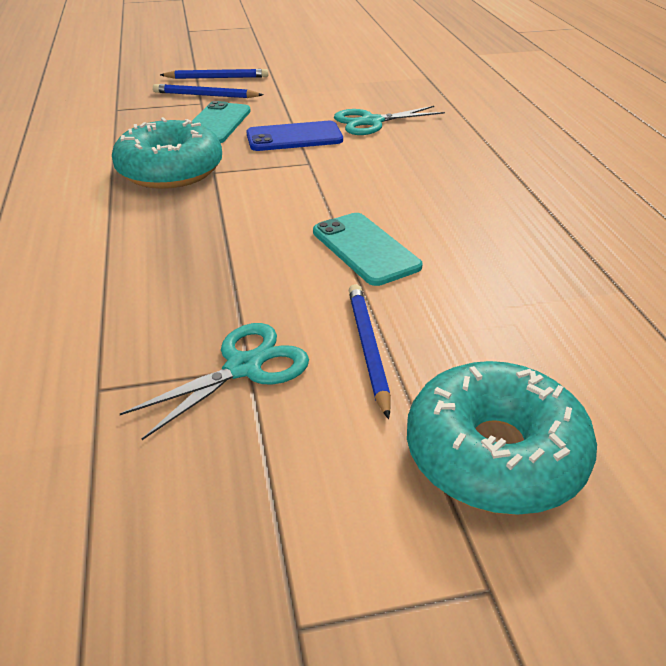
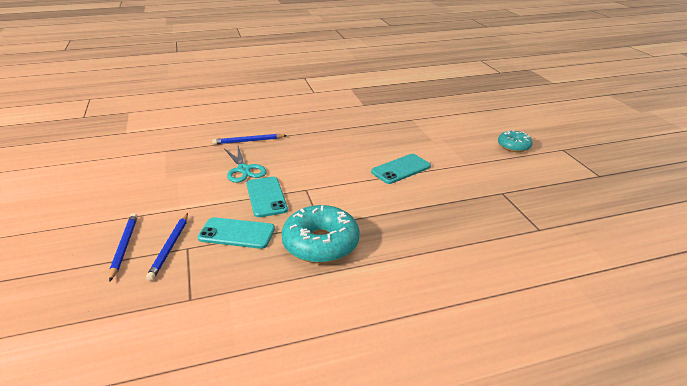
camera: 95 degrees left, 5 degrees down
turquoise scissors [120,323,309,440] -> none
blue phone [246,121,343,151] -> turquoise phone [247,177,288,217]
blue pencil [348,284,391,419] -> blue pencil moved to [212,134,287,145]
turquoise donut [407,361,597,515] -> turquoise donut [498,130,533,152], size x0.58

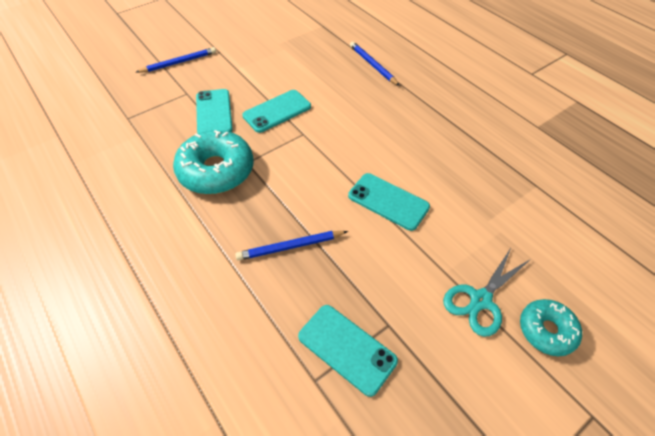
camera: 70 degrees right, 20 degrees up
blue pencil [146,213,188,281] -> blue pencil moved to [235,231,348,261]
turquoise scissors [224,146,267,183] -> turquoise scissors moved to [443,248,531,337]
none -> turquoise phone [298,305,398,397]

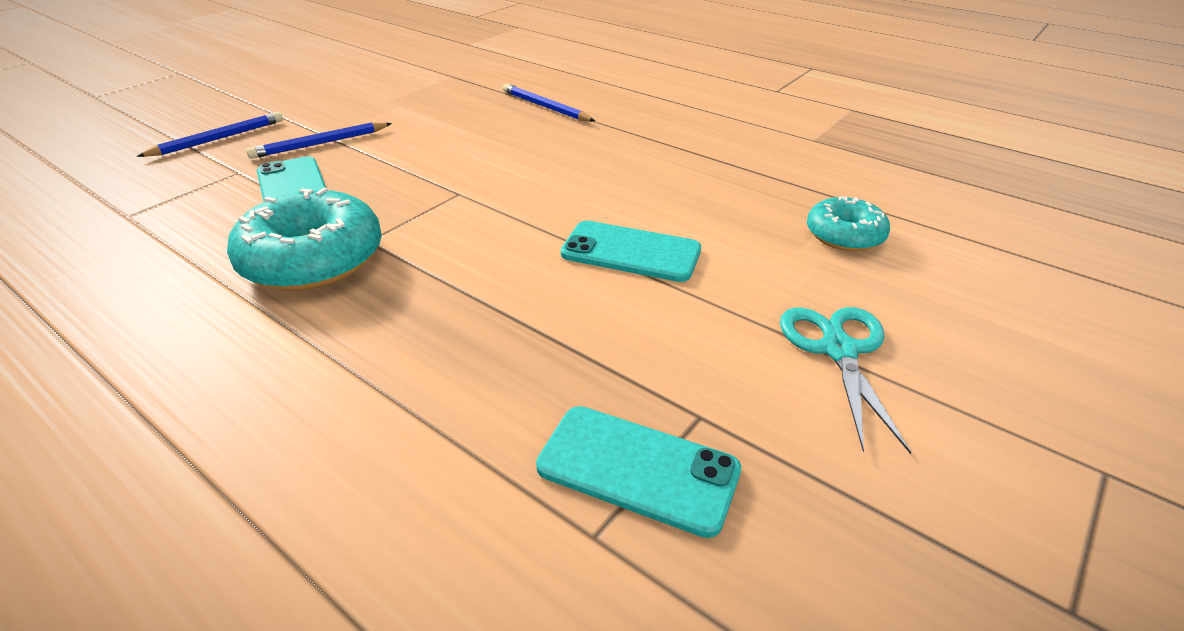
camera: 15 degrees left, 15 degrees down
blue pencil [235,231,348,261] -> blue pencil moved to [246,122,392,159]
turquoise phone [242,90,311,133] -> none
turquoise scissors [443,248,531,337] -> turquoise scissors turned 150 degrees clockwise [780,307,911,454]
turquoise donut [520,299,582,356] -> turquoise donut moved to [807,196,890,251]

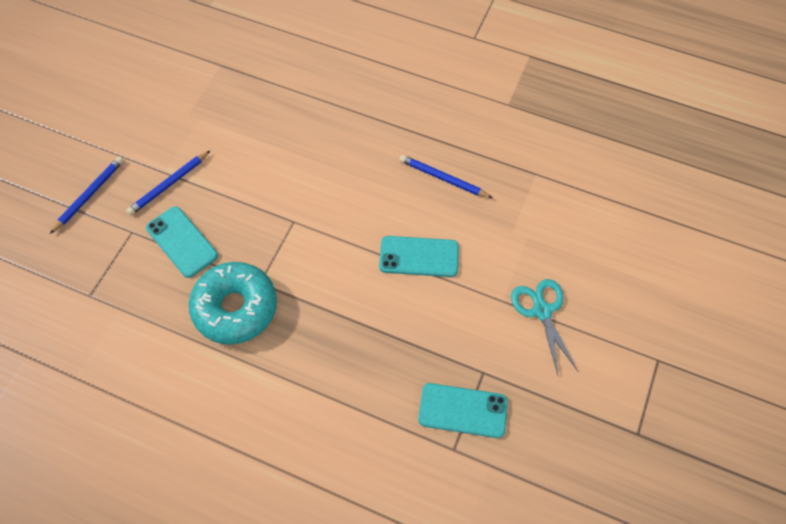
camera: 15 degrees left, 25 degrees up
blue pencil [503,83,595,122] -> blue pencil moved to [400,155,493,198]
turquoise donut [807,196,890,251] -> none

